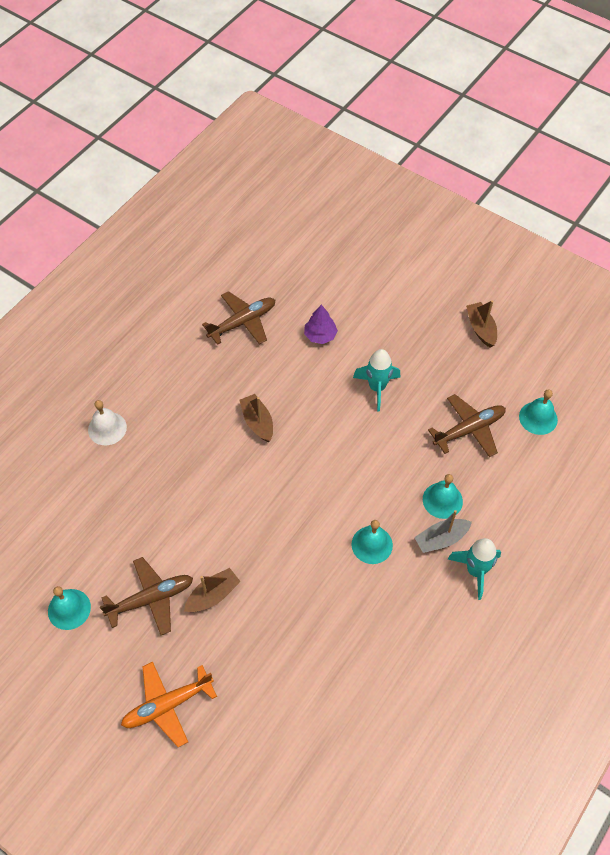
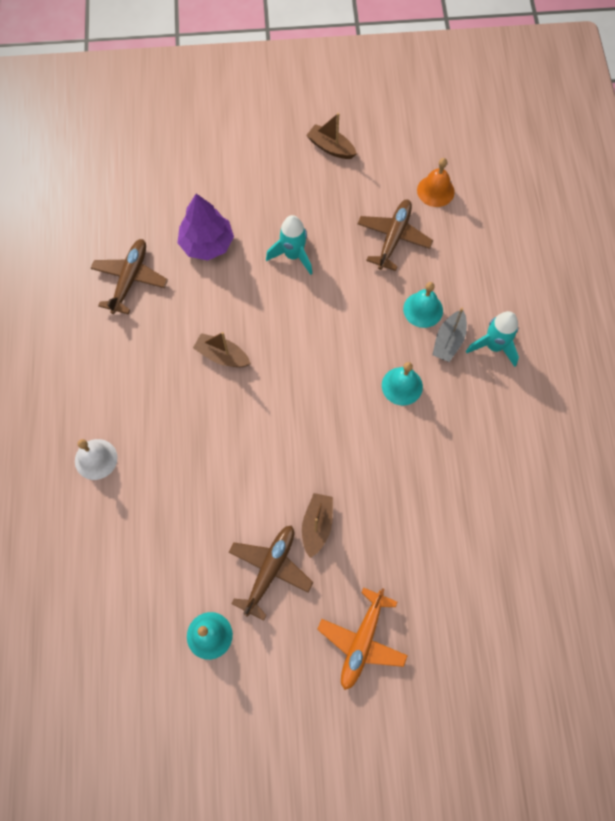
camera: 40 degrees left, 10 degrees up
purple tree [304,305,338,344] -> purple tree [177,194,234,261], size x1.57
turquoise bell [519,389,558,435] -> orange bell [417,158,455,207]

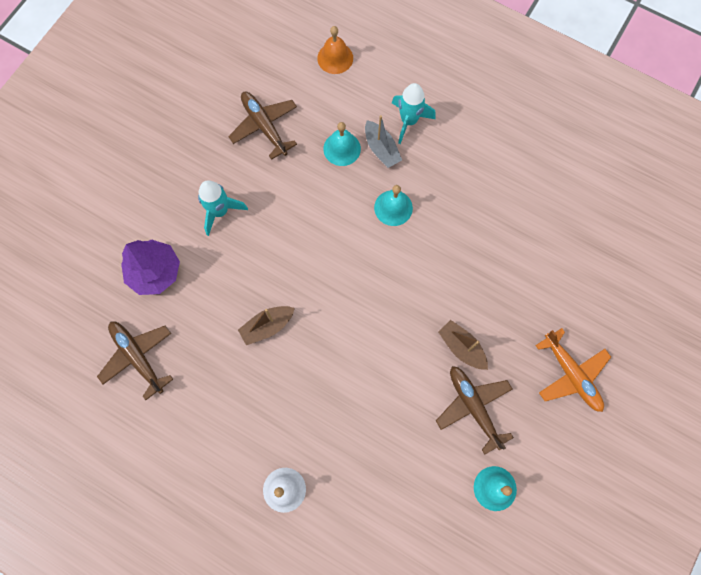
camera: 55 degrees left, 5 degrees up
brown boat [306,113,357,159] -> none
orange bell [417,158,455,207] -> orange bell moved to [317,26,353,74]

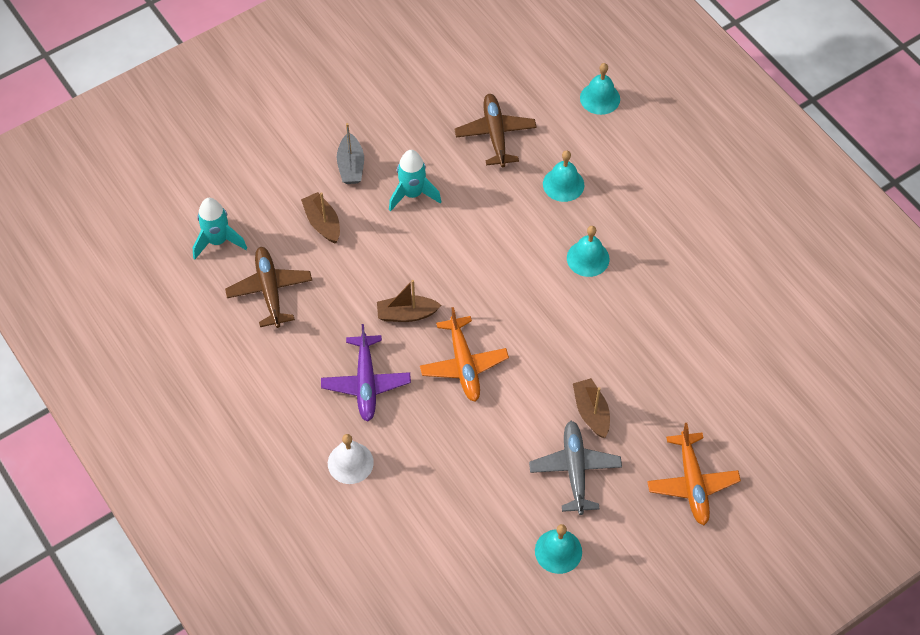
camera: 25 degrees right, 15 degrees down
purple tree [121,239,180,295] -> brown boat [301,192,340,243]
orange bell [317,26,353,74] -> turquoise bell [580,63,620,115]
grey boat [365,115,402,168] -> grey boat moved to [337,123,364,184]
turquoise rocket [392,83,436,144] -> turquoise rocket moved to [193,198,247,259]
brown plane [436,366,514,455] -> grey plane [529,421,622,515]
none -> purple plane [321,324,411,422]
none -> orange plane [420,307,509,401]

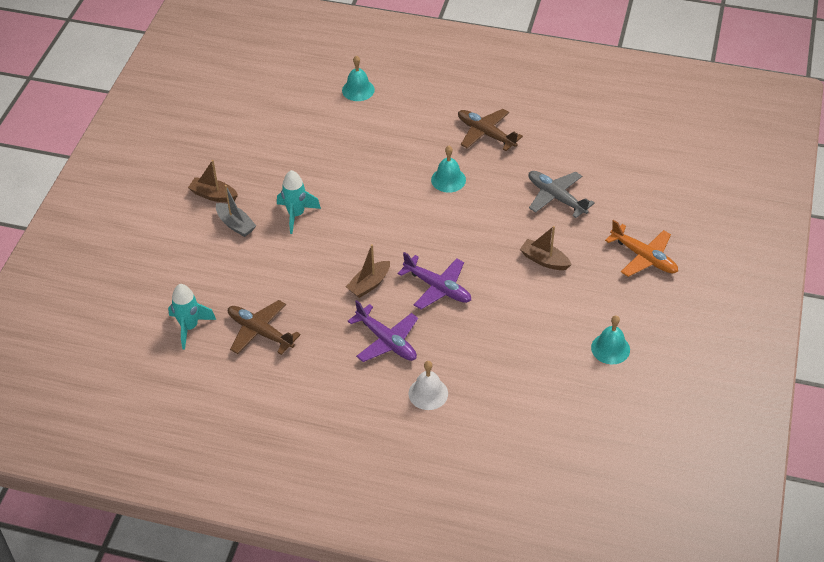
camera: 40 degrees left, 10 degrees down
brown boat [301,192,340,243] -> brown boat moved to [188,160,238,202]
orange plane [420,307,509,401] -> purple plane [398,252,471,310]
brown plane [455,94,537,167] -> brown plane moved to [458,109,523,151]
grey plane [529,421,622,515] -> grey plane moved to [528,171,595,218]
turquoise bell [543,150,584,202] -> none

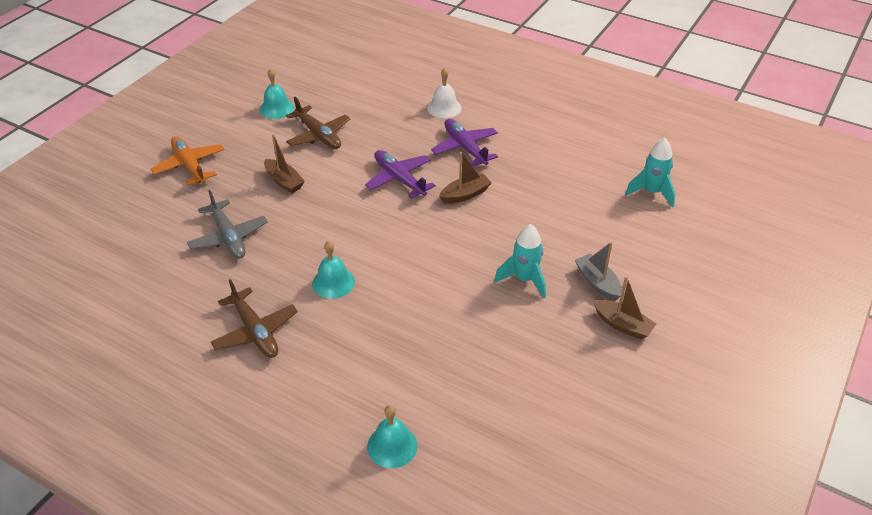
camera: 165 degrees left, 5 degrees down
brown plane [228,300,301,355] -> brown plane moved to [286,97,351,149]

